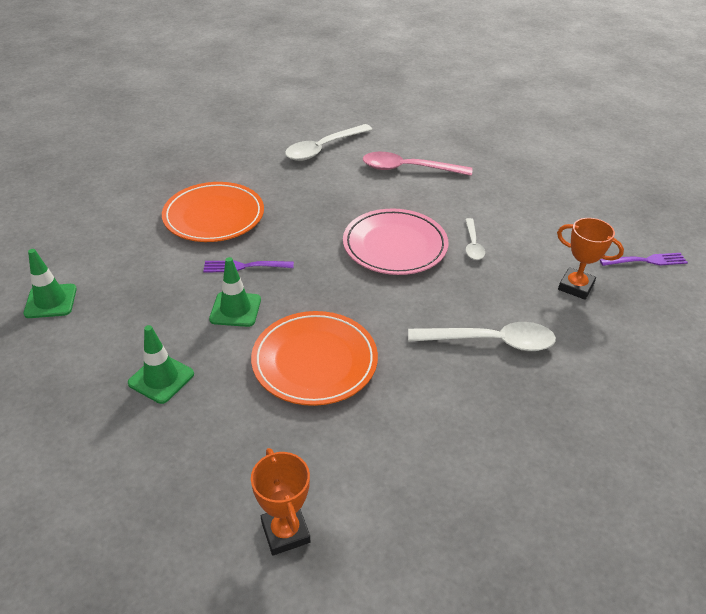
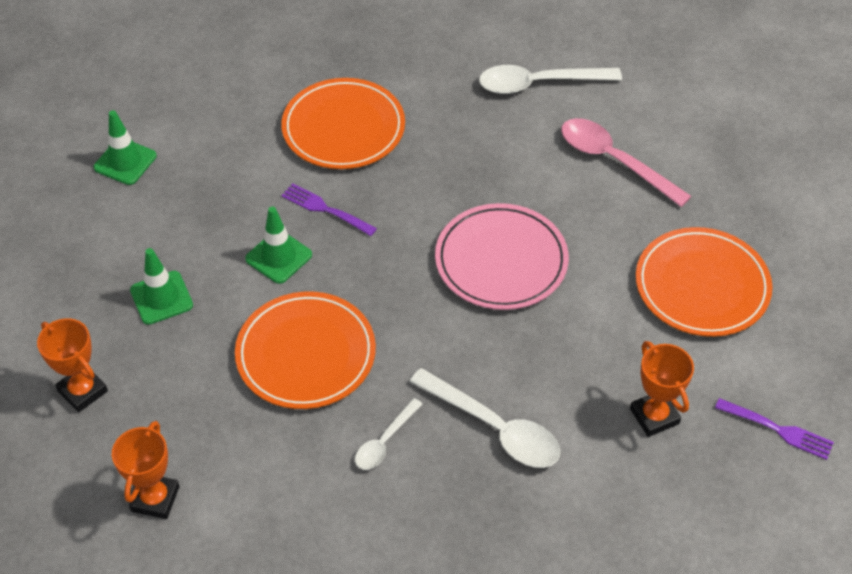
camera: 35 degrees right, 10 degrees up
white spoon [465,218,485,260] -> white spoon moved to [355,398,422,470]
none -> orange trophy [37,318,108,412]
none -> orange plate [636,227,773,337]

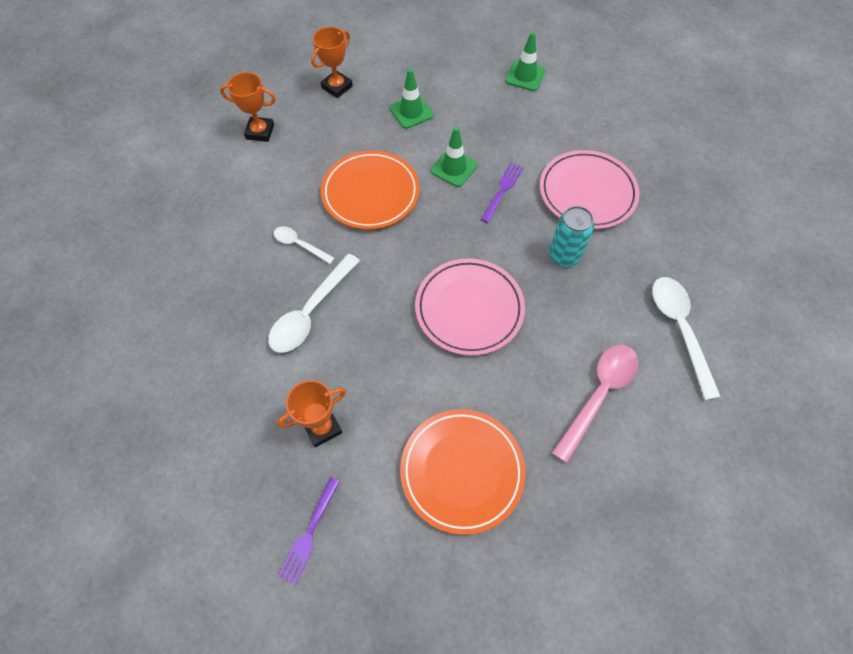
camera: 85 degrees right, 10 degrees up
orange plate [281,78,405,169] -> pink plate [540,150,639,229]
none -> turquoise can [549,206,594,267]

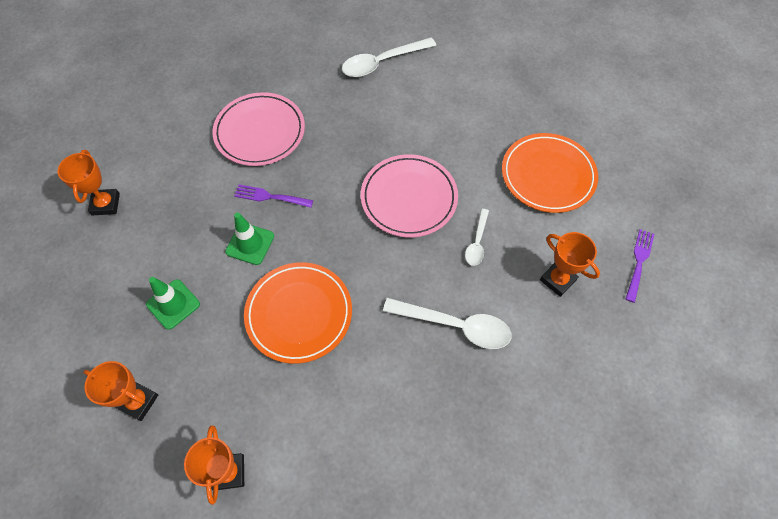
camera: 105 degrees left, 0 degrees up
white spoon [274,226,335,264] -> white spoon moved to [465,209,489,266]
purple fork [278,477,340,585] -> purple fork turned 75 degrees counterclockwise [626,229,655,303]
green traffic cone [505,32,545,91] -> orange trophy [57,150,120,215]
turquoise can [549,206,594,267] -> none
pink spoon [552,345,639,463] -> none

